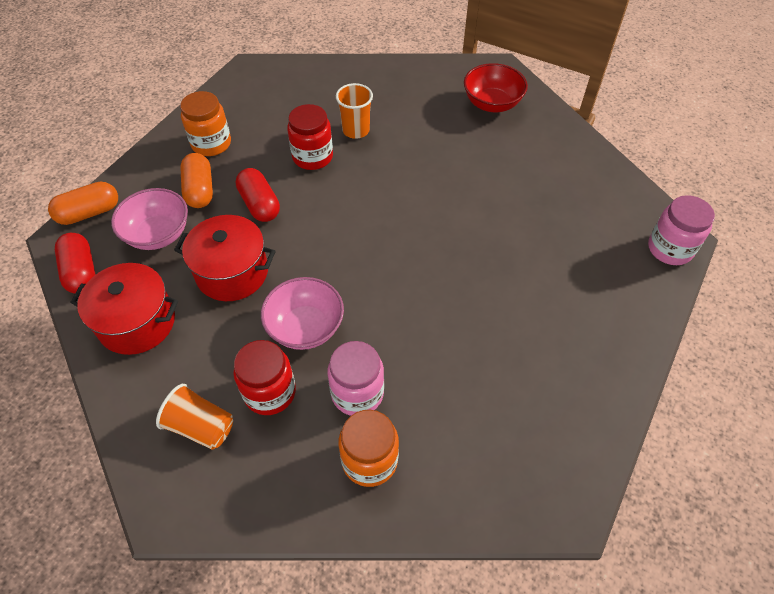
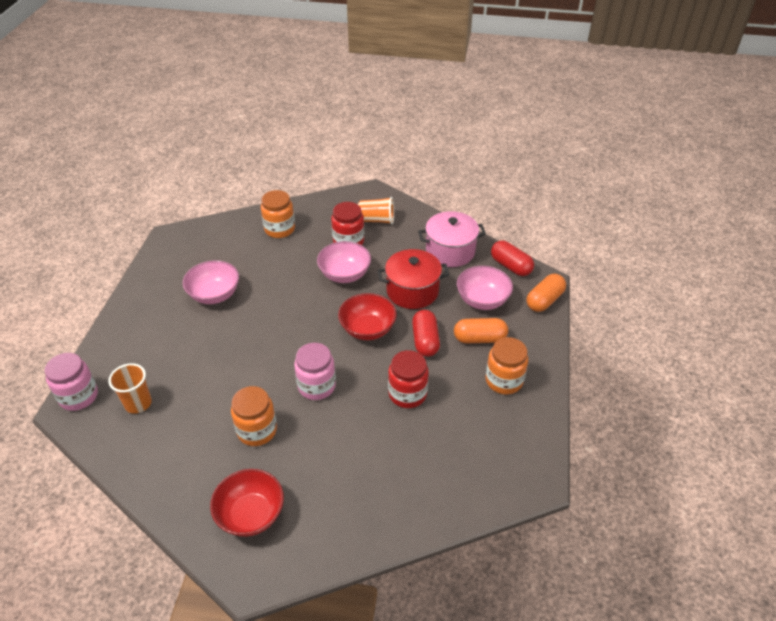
camera: 160 degrees right, 10 degrees down
red pot [70,263,178,355] -> pink pot [418,211,486,267]
orange capsule [180,153,213,208] -> orange capsule turned 60 degrees counterclockwise [454,318,508,343]
red capsule [236,168,280,222] -> red capsule turned 45 degrees clockwise [412,310,440,357]
pink jar [327,341,384,416] -> pink jar moved to [294,343,336,400]
orange cup [336,83,373,139] -> orange cup moved to [108,363,152,414]
none -> pink bowl [183,260,239,304]
none -> orange jar [231,386,277,446]
none -> red bowl [338,293,397,340]

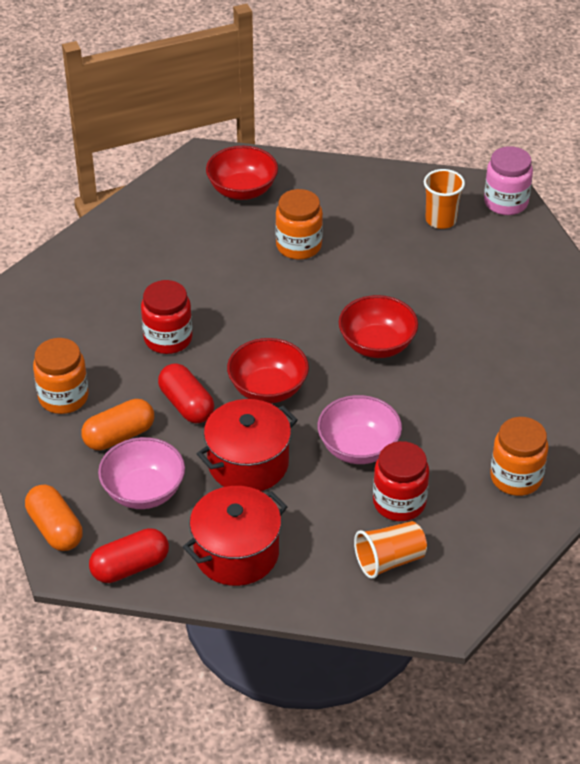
camera: 150 degrees right, 0 degrees up
pink bowl [183,260,239,304] -> none
pink jar [294,343,336,400] -> none
pink pot [418,211,486,267] -> red pot [183,486,287,586]
red capsule [491,241,534,276] -> red capsule turned 45 degrees counterclockwise [89,528,169,583]
orange capsule [526,274,566,312] -> orange capsule turned 45 degrees counterclockwise [25,485,83,551]
none -> red bowl [339,295,418,358]

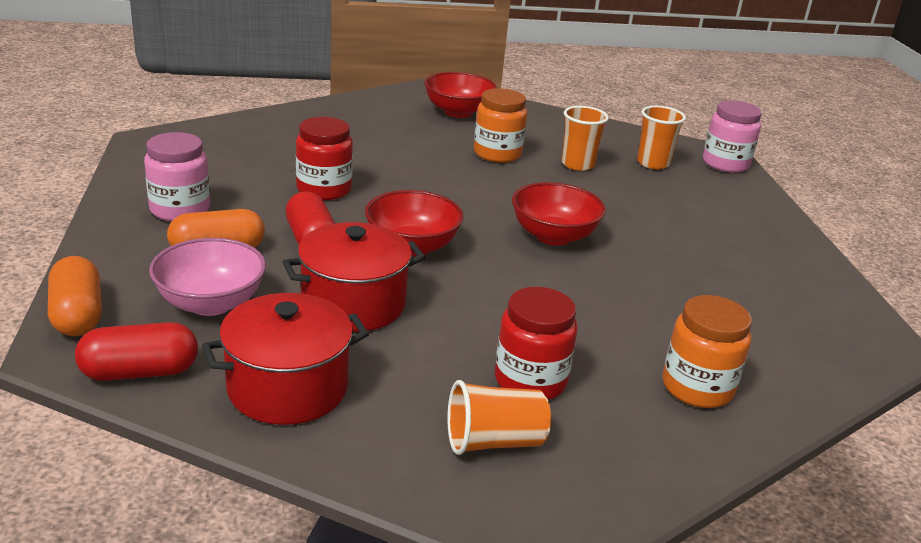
camera: 10 degrees right, 15 degrees down
orange jar [33,338,89,414] -> pink jar [144,132,210,222]
pink bowl [318,395,402,464] -> none
none -> orange cup [561,106,609,171]

